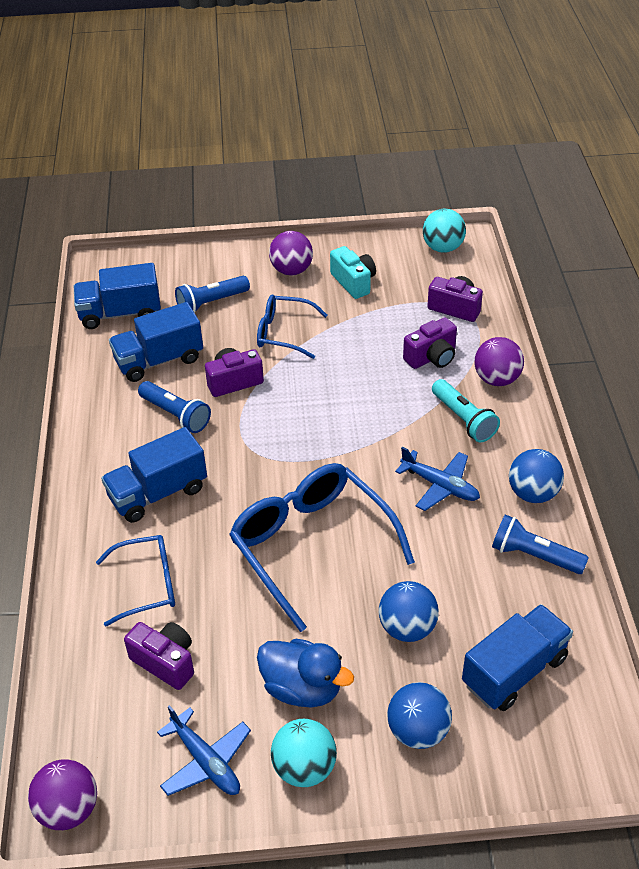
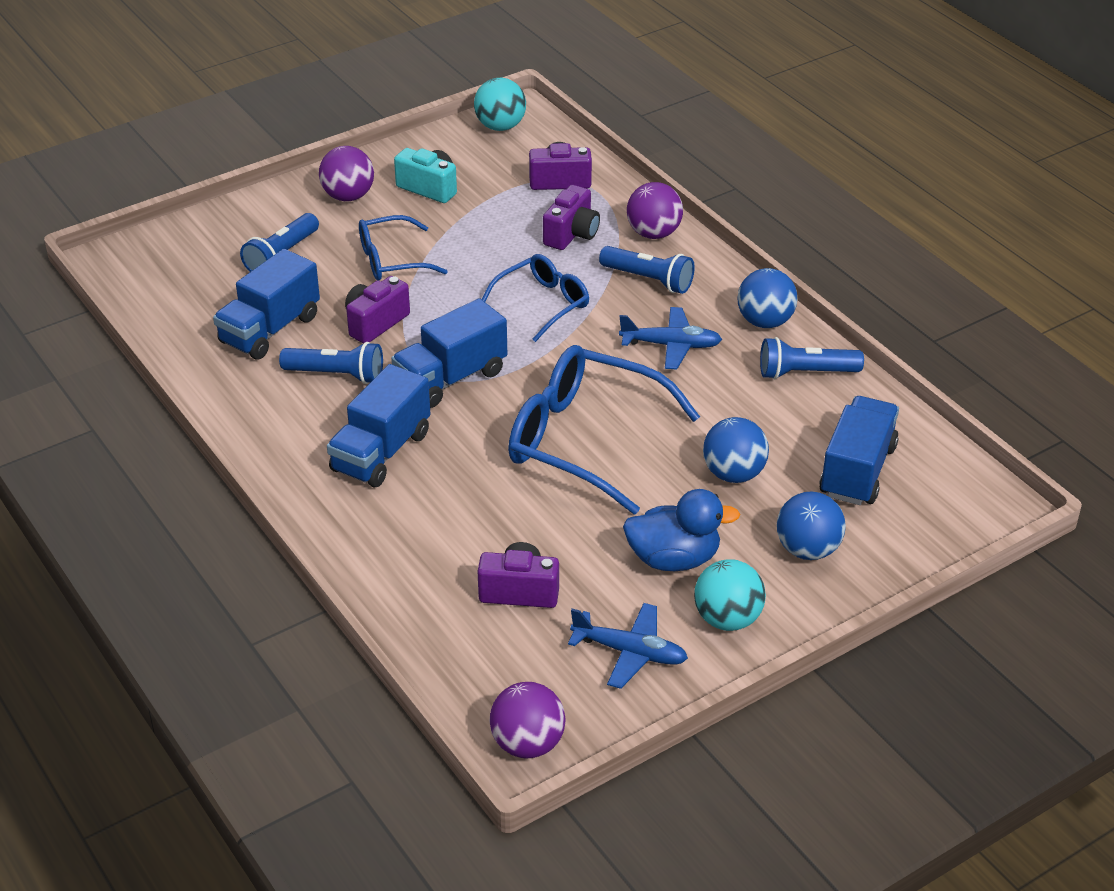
camera: 30 degrees left, 5 degrees down
blue truck [74,263,161,329] -> blue truck moved to [391,298,507,408]
blue glasses [96,535,175,627] -> blue glasses moved to [482,254,589,342]
turquoise flashlight [432,379,500,442] -> blue flashlight [599,246,695,294]

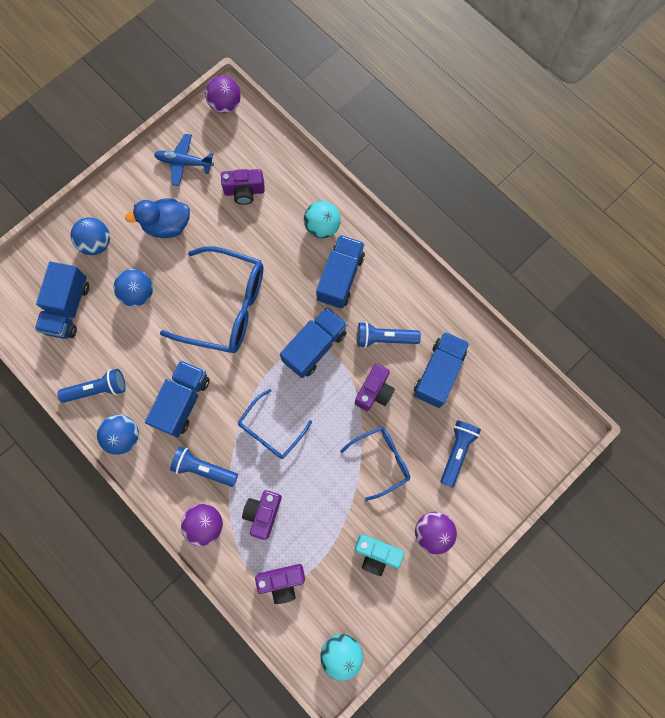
camera: 170 degrees right, 35 degrees up
blue plane [619,307,722,370] -> blue truck [145,360,210,438]
turquoise ball [694,560,766,631] -> turquoise ball moved to [304,201,341,239]

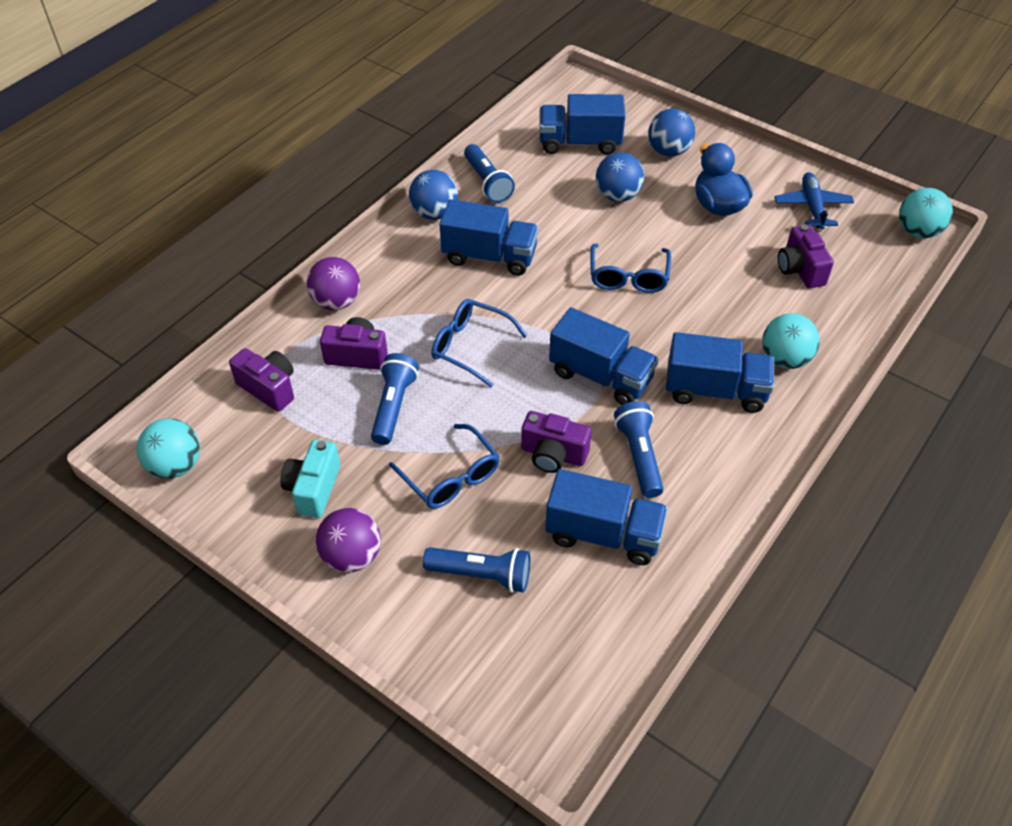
camera: 80 degrees right, 25 degrees down
blue glasses [160,246,263,353] -> blue glasses [590,243,671,293], size x0.57
blue flashlight [170,447,238,487] -> blue flashlight moved to [371,353,419,445]
purple ball [205,76,241,113] -> turquoise ball [899,188,953,238]
purple camera [255,564,305,604] -> purple camera turned 150 degrees clockwise [229,348,294,412]

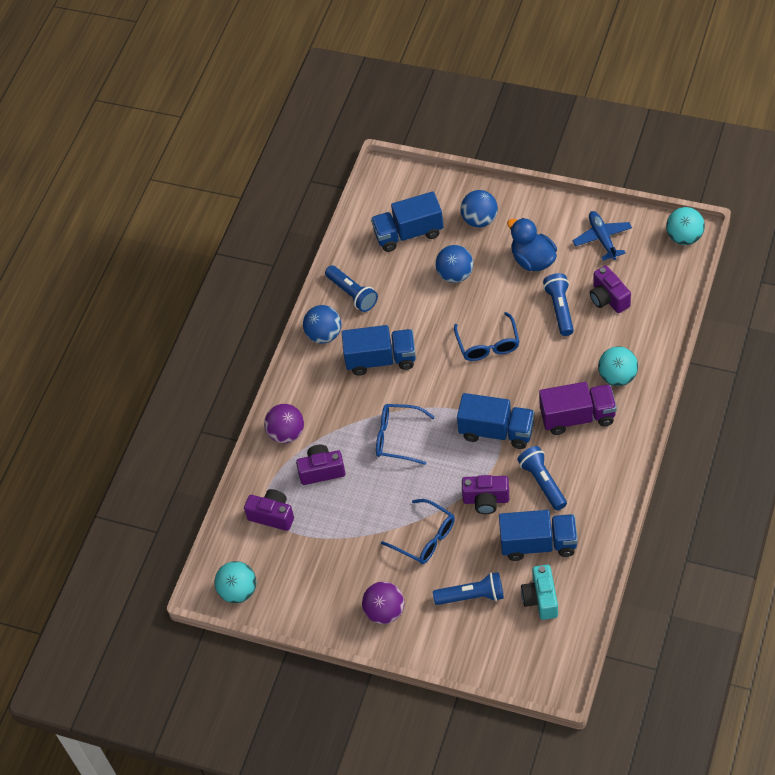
camera: 10 degrees left, 5 degrees up
turquoise camera [280,440,340,518] -> turquoise camera moved to [521,565,558,620]
blue flashlight [371,353,419,445] -> blue flashlight moved to [543,273,574,336]
blue truck [666,332,774,413] -> purple truck [539,382,617,435]

